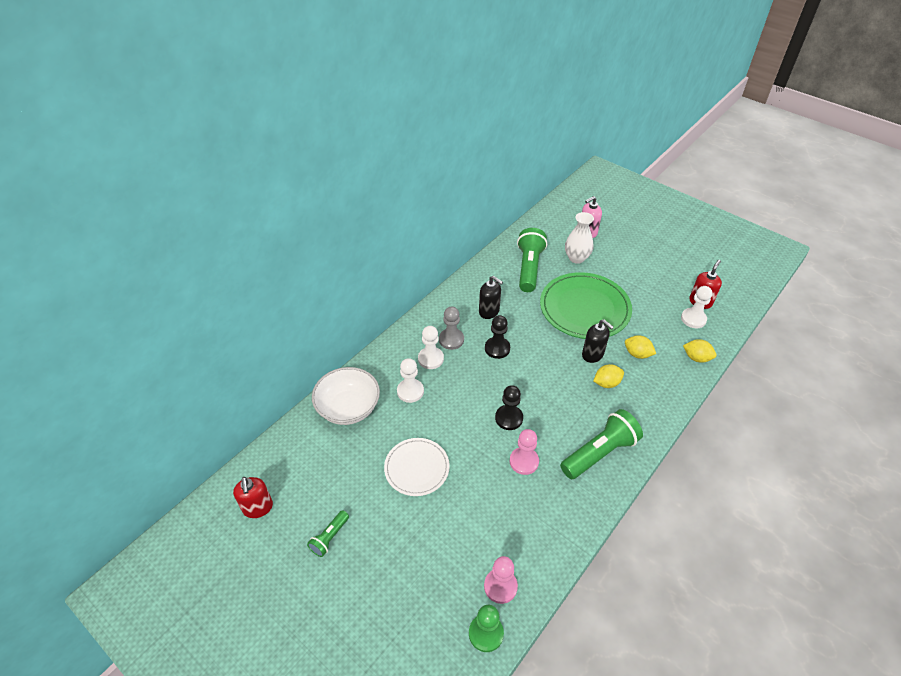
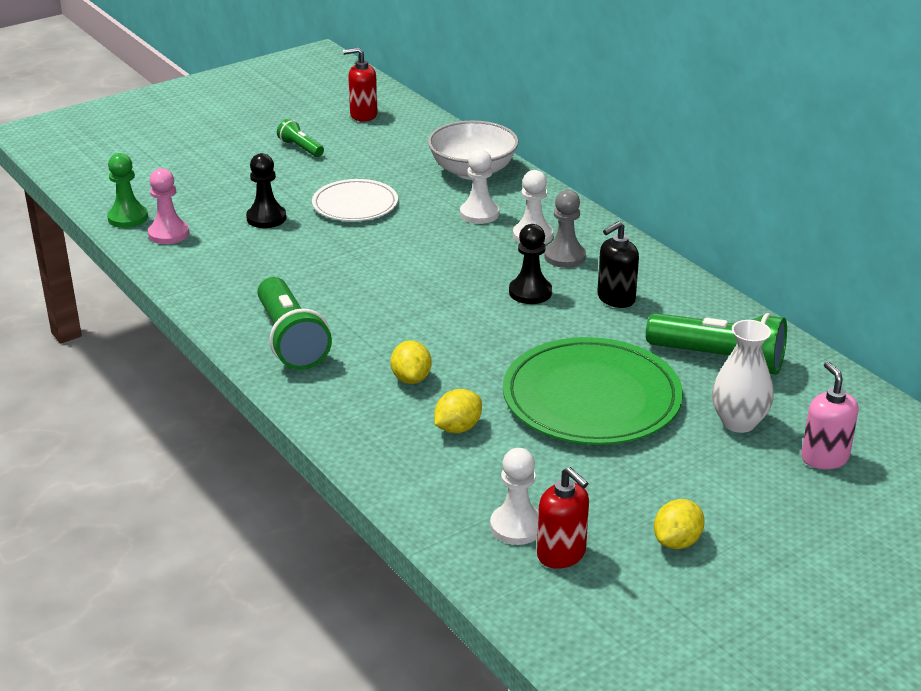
camera: 105 degrees right, 15 degrees down
black pawn [495,385,523,430] -> black pawn moved to [246,153,286,228]
pink pawn [510,429,539,475] -> none
black soap dispenser [582,320,614,363] -> none
yellow lemon [683,339,717,363] -> yellow lemon moved to [654,499,705,549]

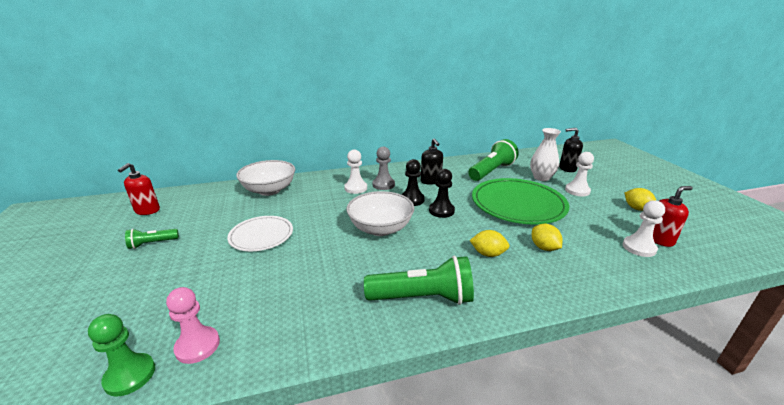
camera: 70 degrees left, 5 degrees down
black pawn [246,153,286,228] -> black pawn moved to [429,169,455,218]
white pawn [460,149,499,224] -> white pawn moved to [565,152,594,196]
pink soap dispenser [801,361,859,469] -> black soap dispenser [559,128,583,172]
none -> white bowl [346,191,414,236]

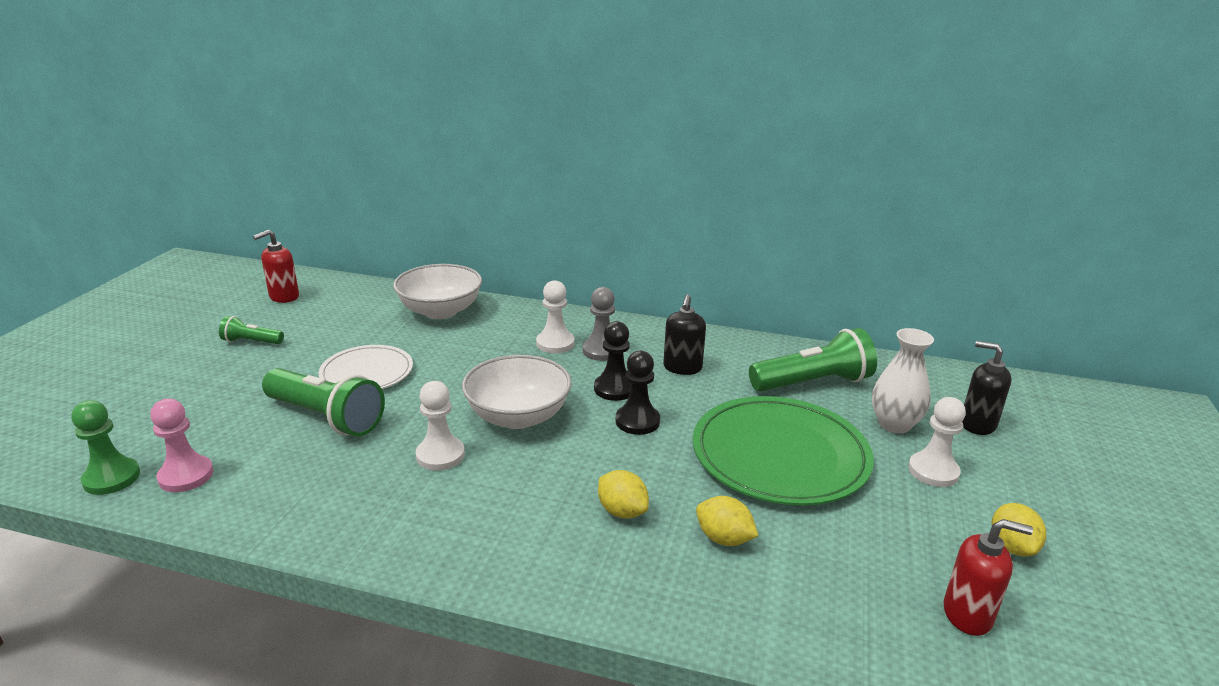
camera: 30 degrees right, 0 degrees up
green flashlight [364,256,474,305] -> green flashlight moved to [262,368,385,437]
yellow lemon [532,224,562,251] -> yellow lemon turned 60 degrees counterclockwise [696,496,758,546]
white pawn [622,200,665,257] -> white pawn moved to [416,381,465,471]

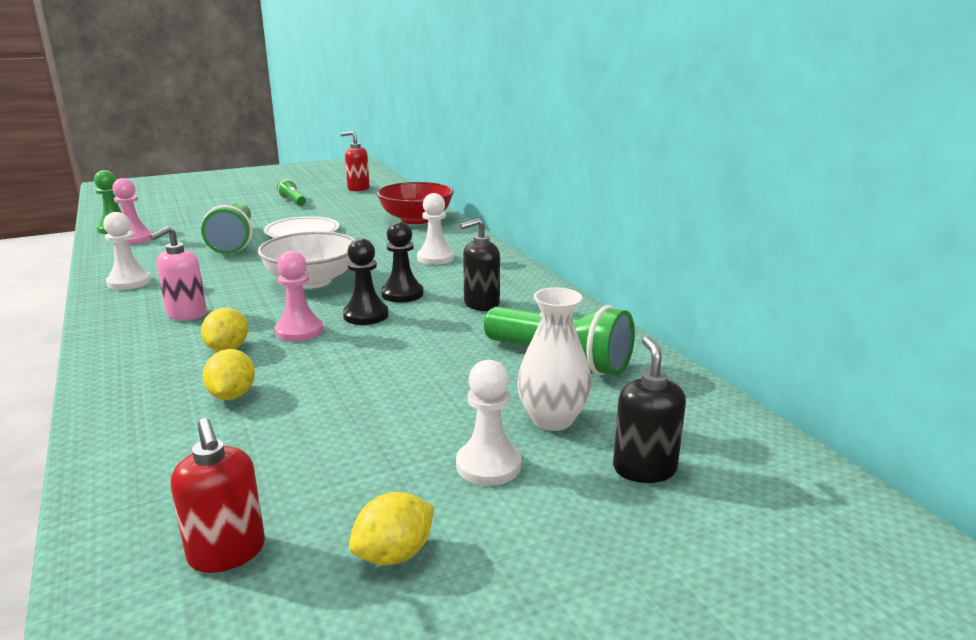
camera: 50 degrees right, 5 degrees down
white bowl [393,264,482,319] -> red bowl [377,182,454,224]
white pawn [416,381,465,471] -> white pawn moved to [103,212,151,290]
grey pawn [582,287,615,361] -> none
green plate [693,396,874,505] -> none
none -> pink soap dispenser [149,226,207,321]
none -> pink pawn [275,251,323,342]

